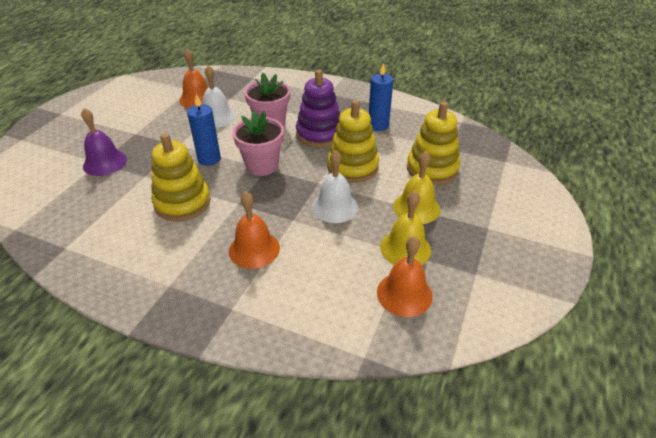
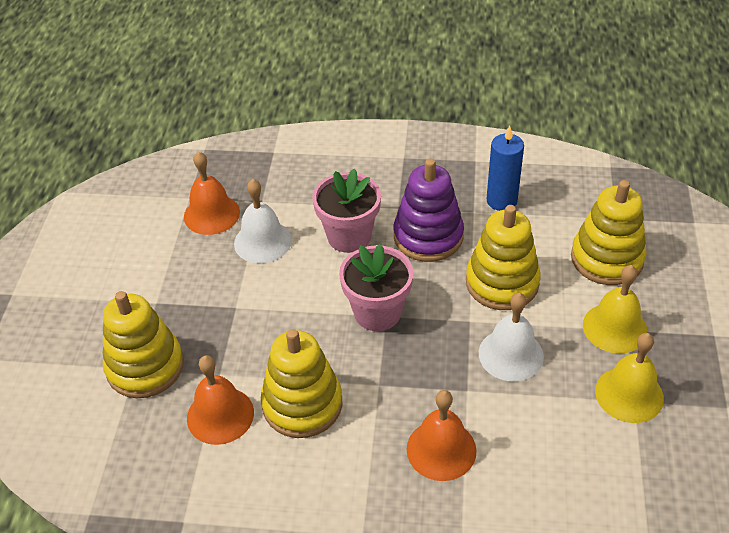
camera: 15 degrees left, 5 degrees up
purple bell [81,108,127,176] -> yellow stacking toy [103,291,184,398]
blue candle [187,94,221,166] -> none
orange bell [377,236,433,317] -> orange bell moved to [187,355,254,445]

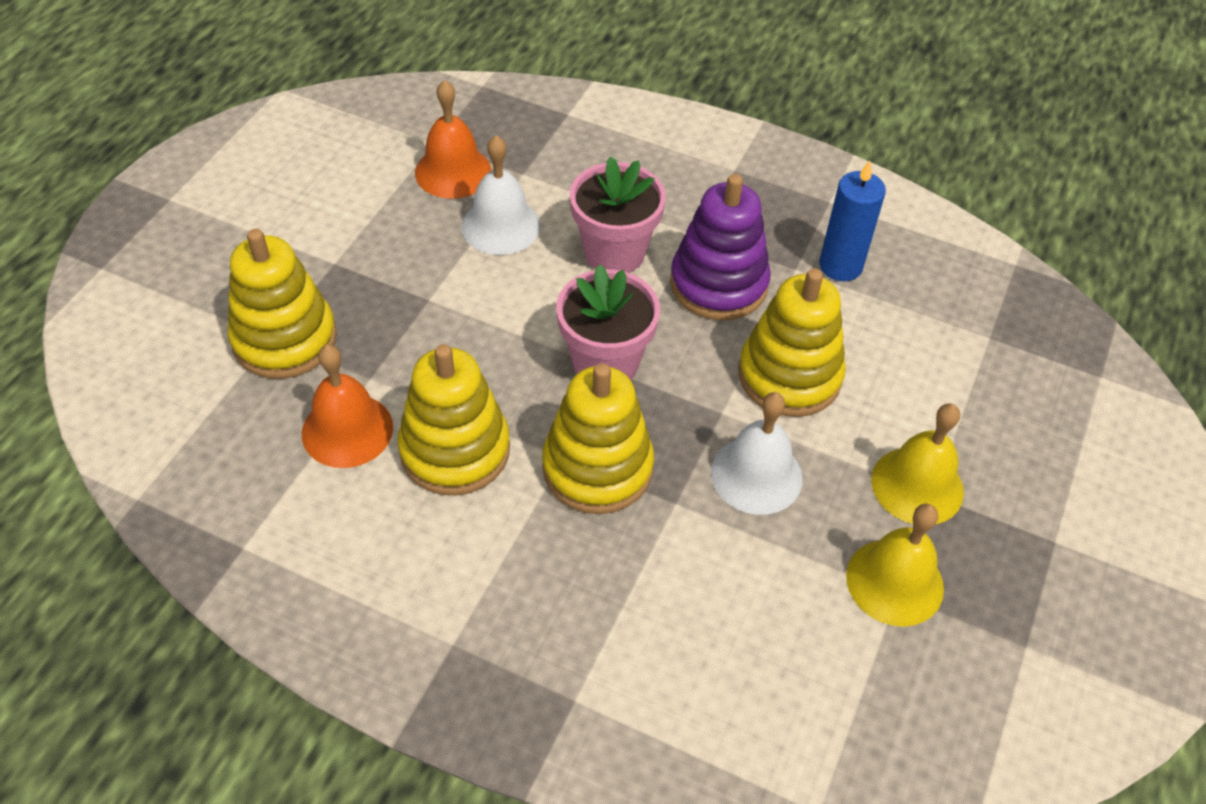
camera: 15 degrees right, 5 degrees up
orange bell [407,390,477,481] -> none
yellow stacking toy [571,180,647,285] -> yellow stacking toy moved to [542,363,654,514]

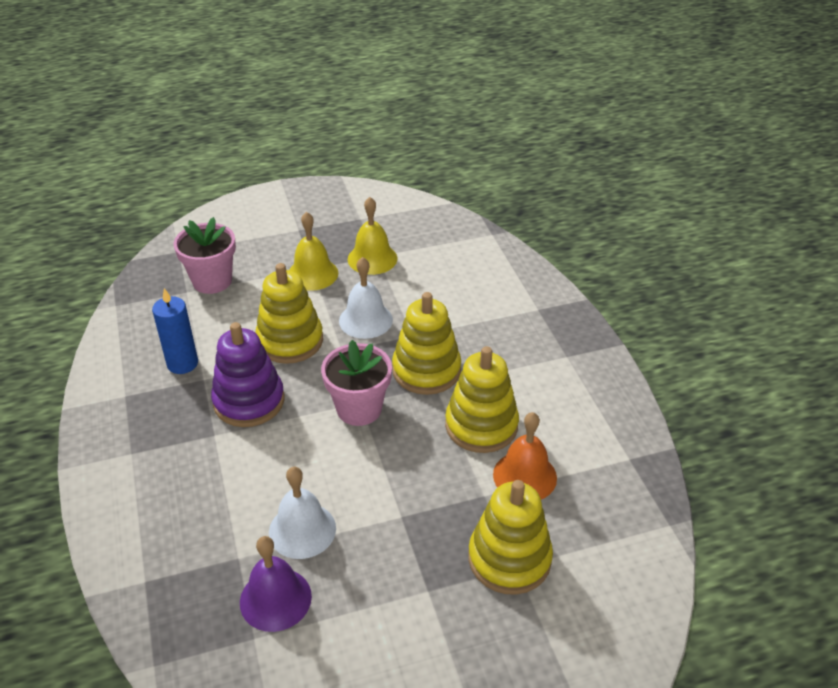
camera: 130 degrees left, 10 degrees down
orange bell [415,80,491,199] -> purple bell [240,536,312,632]
pink flower pot [570,156,666,273] -> pink flower pot moved to [173,217,236,294]

